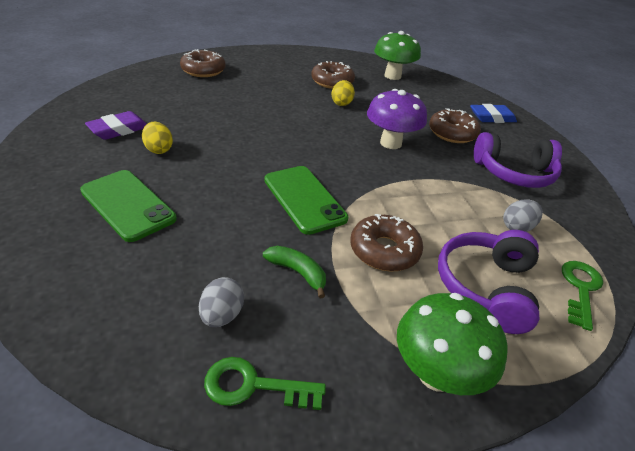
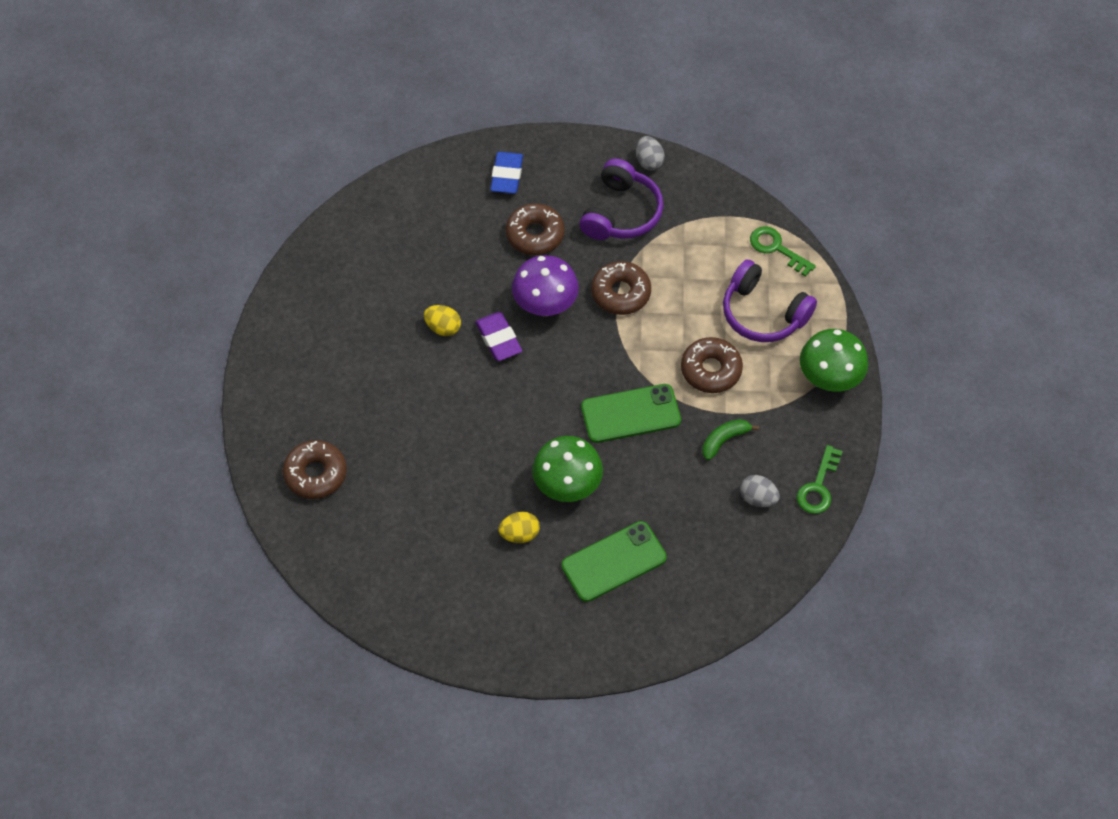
camera: 70 degrees left, 20 degrees up
purple eraser [85,111,147,140] -> purple eraser moved to [475,312,522,361]
brown donut [311,61,355,89] -> brown donut moved to [591,261,651,315]
green mushroom [374,31,421,80] -> green mushroom moved to [532,436,603,502]
grey egg [503,199,543,232] -> grey egg moved to [636,136,665,171]

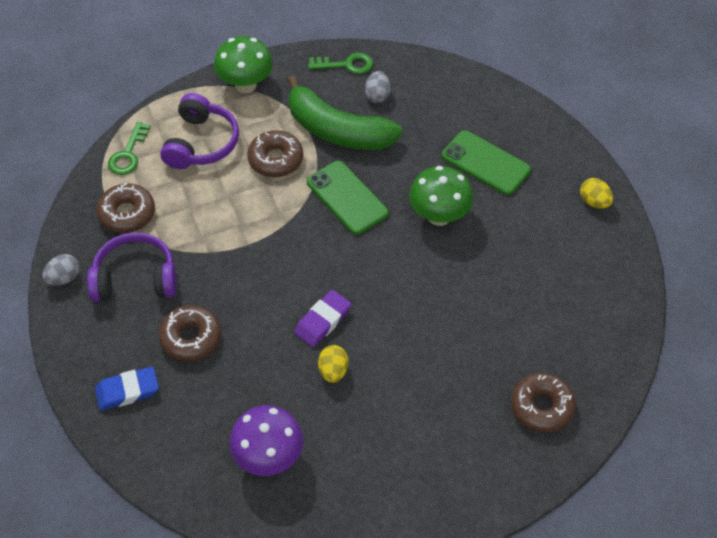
camera: 115 degrees left, 5 degrees down
yellow egg [498,512,540,543] -> yellow egg moved to [580,178,613,209]
purple mushroom [512,255,579,316] -> purple mushroom moved to [229,405,303,476]
brown donut [591,261,651,315] -> brown donut moved to [96,183,155,233]
green banana [702,419,759,460] -> green banana [287,75,402,150], size x2.34

